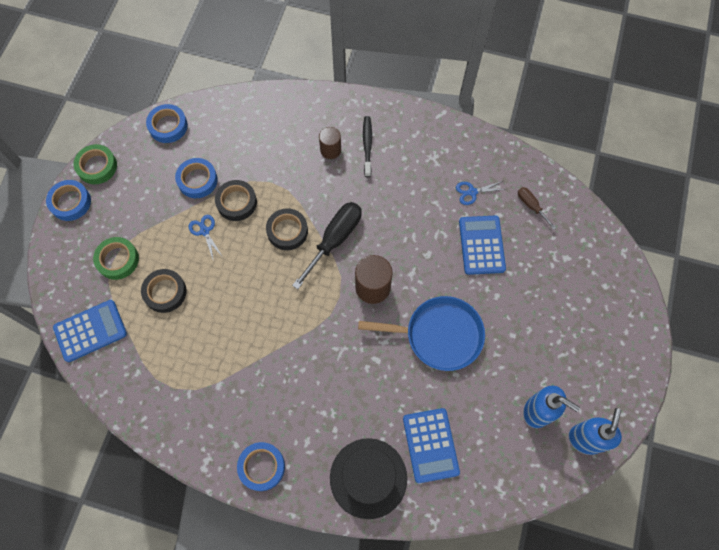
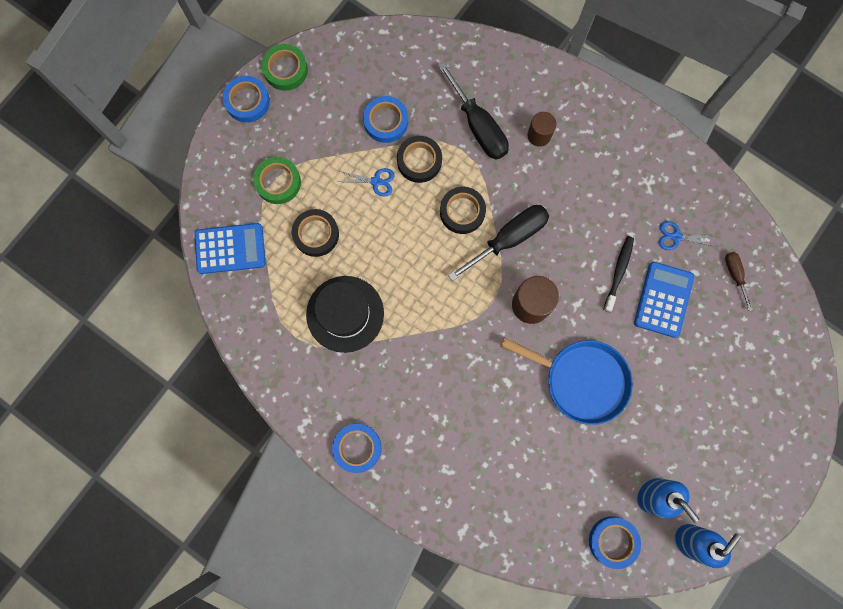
camera: 20 degrees right, 10 degrees up
blue tape [146,104,188,143] -> blue tape moved to [589,516,641,569]
blue scissors [189,215,223,261] -> blue scissors turned 105 degrees clockwise [339,168,395,196]
black hat [330,438,407,519] -> black hat moved to [306,276,384,353]
black toothbrush [363,116,372,177] -> black toothbrush moved to [603,236,634,312]
blue calculator [403,408,460,483] -> none
none -> black screwdriver [438,62,509,160]

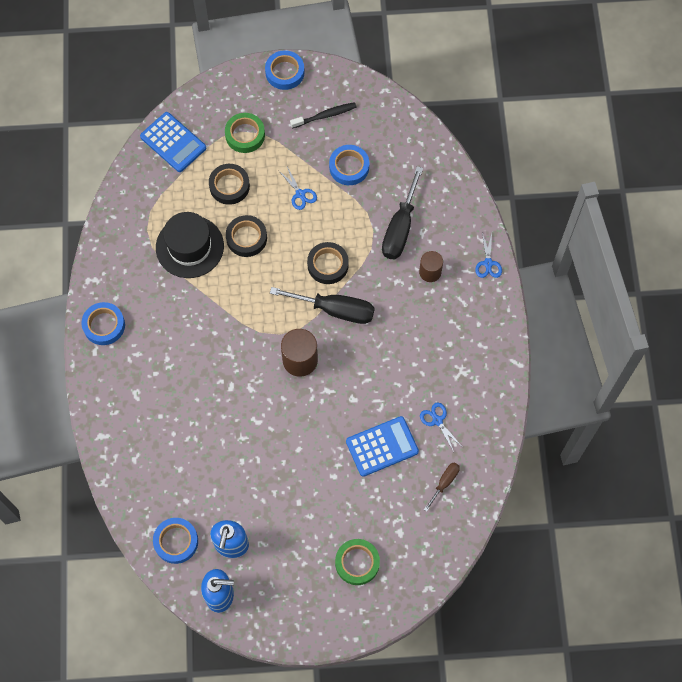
camera: 50 degrees right, 10 degrees down
green tape [262,44,308,91] -> green tape moved to [335,539,380,585]
black tape [397,136,442,183] -> black tape moved to [226,215,267,257]
blue pan [500,338,633,425] -> none
black toothbrush [603,236,634,312] -> black toothbrush moved to [290,102,357,129]
none -> blue scissors [475,233,502,278]

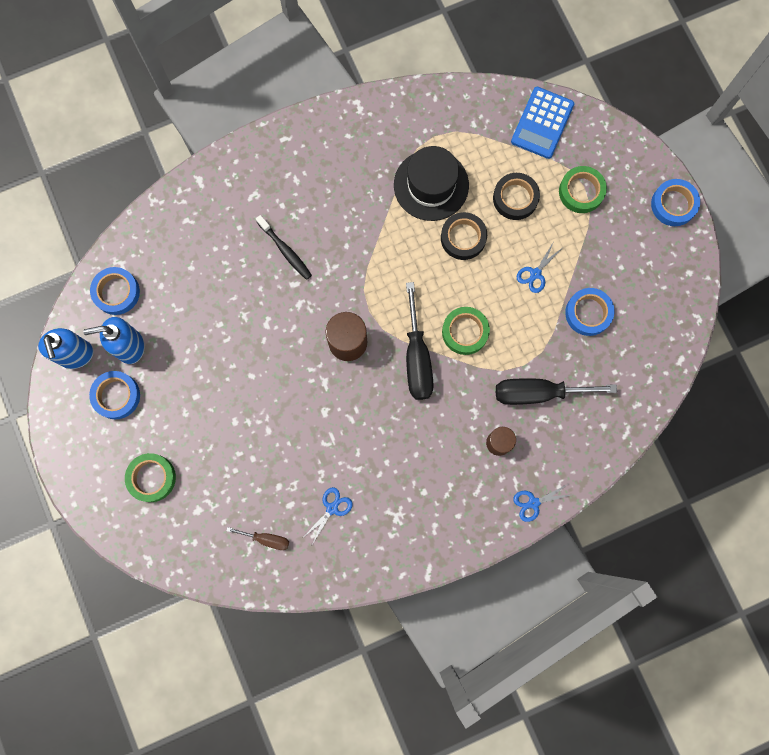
camera: 70 degrees right, 10 degrees up
blue tape [81,302,125,345] -> blue tape moved to [89,371,140,419]
black toothbrush [290,102,357,129] -> black toothbrush moved to [256,215,312,280]
black tape [307,242,349,284] -> green tape [442,307,490,355]
blue calculator [346,416,419,477] -> none

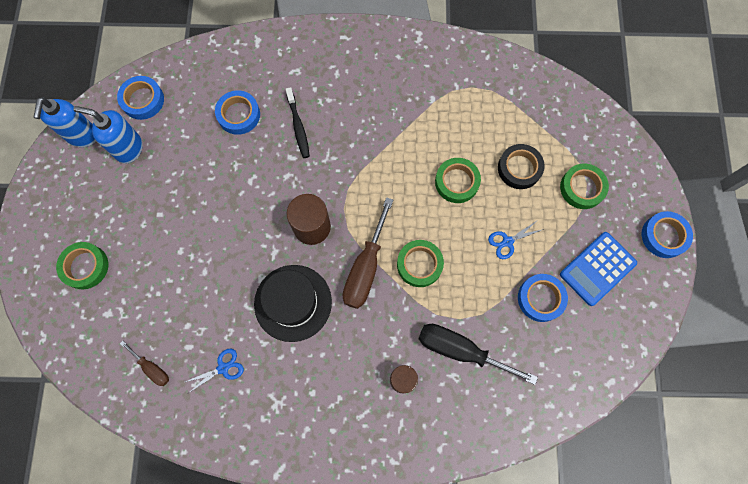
camera: 25 degrees right, 5 degrees down
blue tape [89,371,140,419] -> blue tape moved to [215,90,260,135]
black hat [394,146,469,221] -> black hat moved to [254,265,332,342]
black screwdriver [406,282,434,400] -> brown screwdriver [342,197,393,309]
black tape [441,212,487,260] -> green tape [435,158,481,203]
blue calculator [511,87,574,159] -> blue calculator moved to [560,232,637,306]
blue scissors [513,484,574,522] -> none

